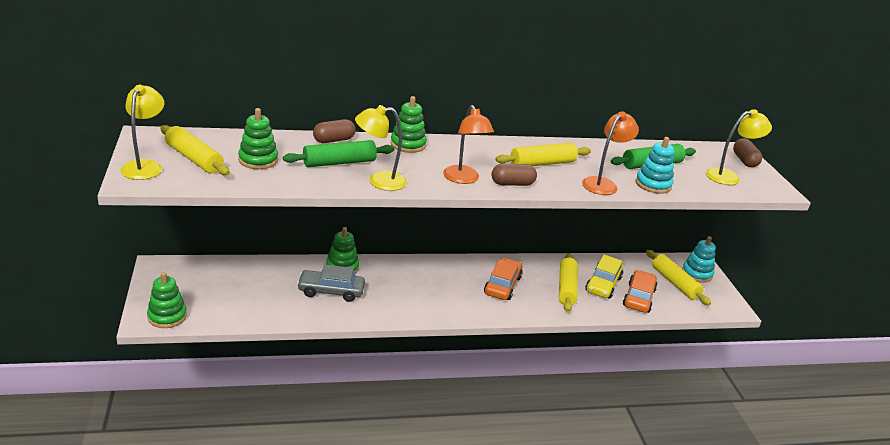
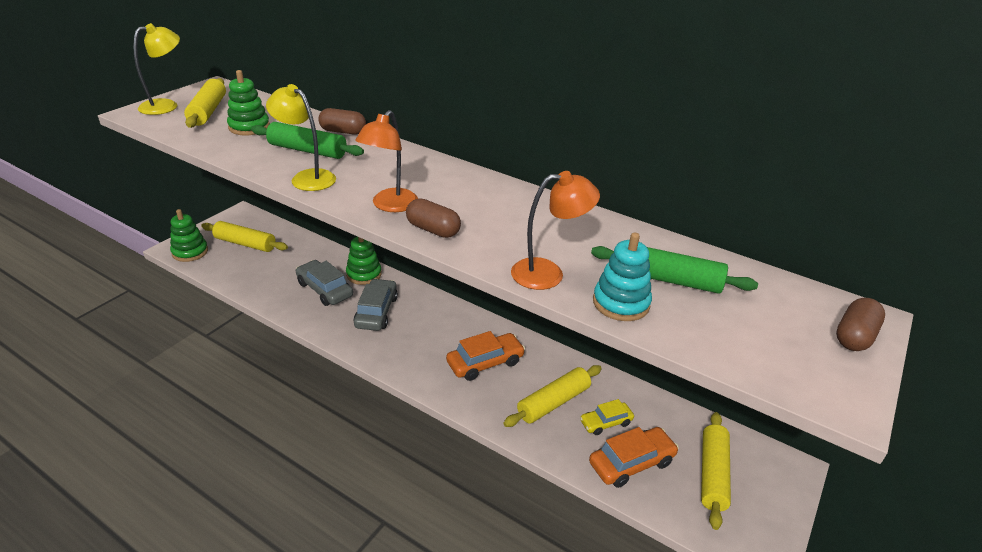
camera: 45 degrees right, 5 degrees up
green stacking toy [391,96,427,153] -> none
yellow rolling pin [495,143,591,166] -> yellow rolling pin moved to [201,221,288,252]
yellow car [585,255,623,299] -> yellow car [580,399,634,435], size x0.64
turquoise stacking toy [682,236,716,283] -> none
yellow lamp [706,109,772,185] -> none
none -> grey car [353,279,398,331]

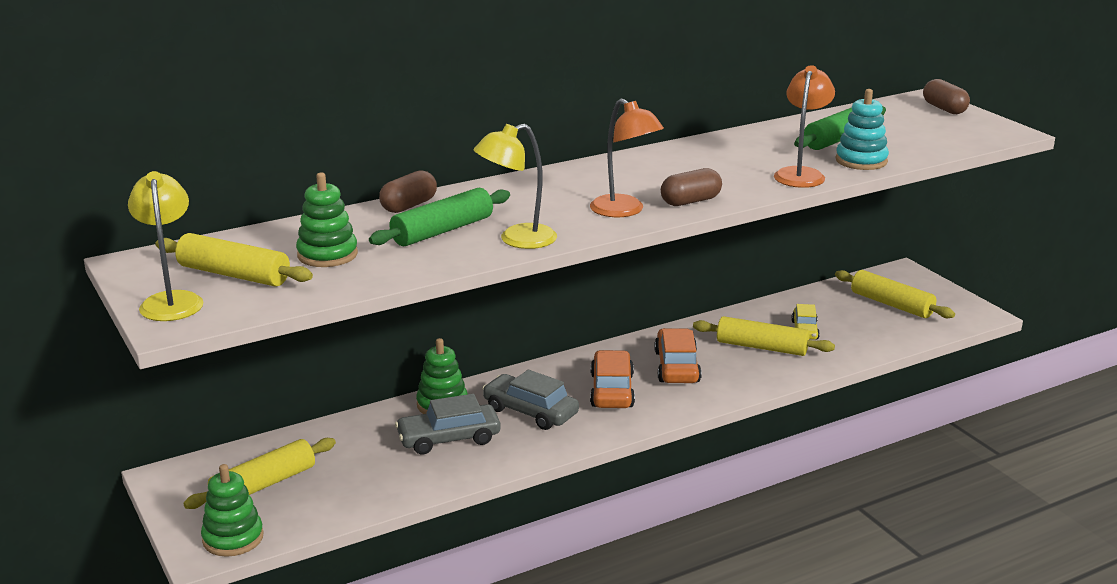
camera: 60 degrees left, 10 degrees down
yellow rolling pin [503,365,602,427] -> yellow rolling pin turned 60 degrees counterclockwise [693,316,835,356]
orange car [589,427,679,488] -> orange car moved to [590,350,635,408]

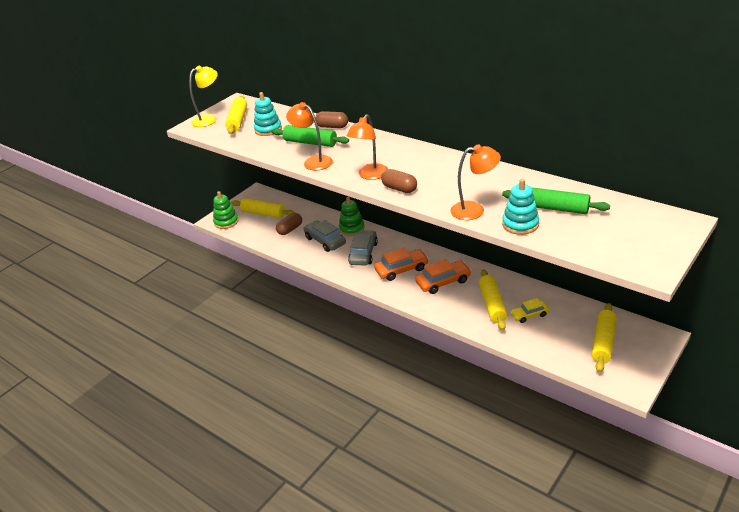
camera: 70 degrees right, 10 degrees up
green stacking toy [296,173,358,267] -> turquoise stacking toy [254,92,282,136]
yellow lamp [473,124,557,249] -> orange lamp [286,102,333,170]
brown capsule [923,79,970,114] -> brown capsule moved to [276,213,302,235]

